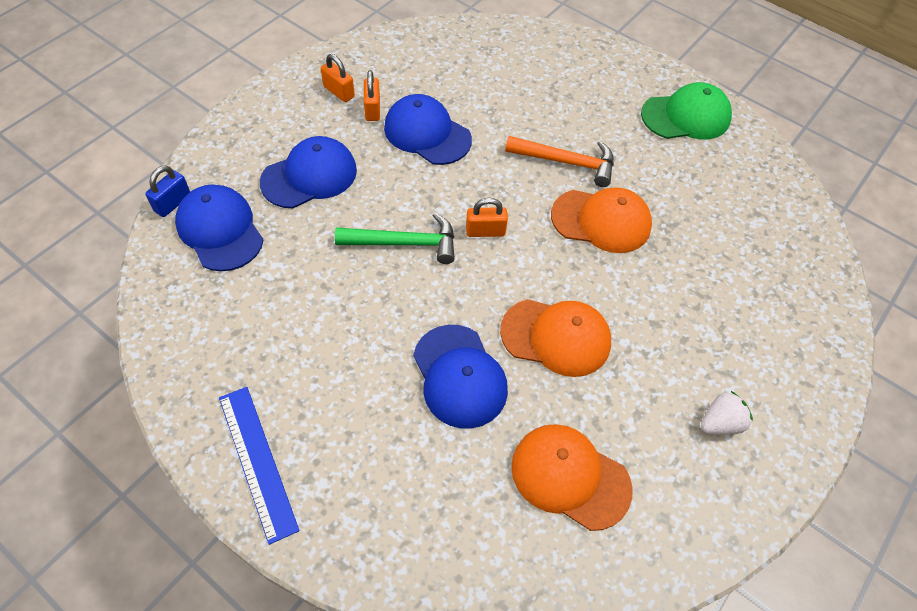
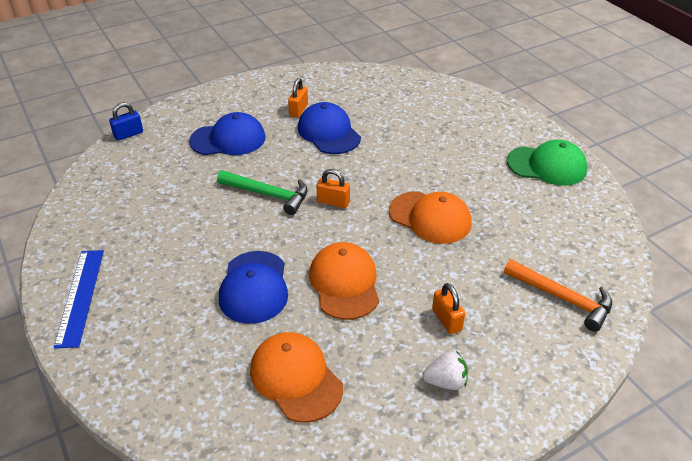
camera: 25 degrees right, 15 degrees down
blue cap [175,184,264,271] -> none
orange padlock [321,54,355,102] -> orange padlock moved to [432,283,465,334]
orange cap [500,299,611,377] -> orange cap turned 135 degrees counterclockwise [309,242,379,320]
orange hammer [505,136,614,187] -> orange hammer moved to [504,259,612,332]

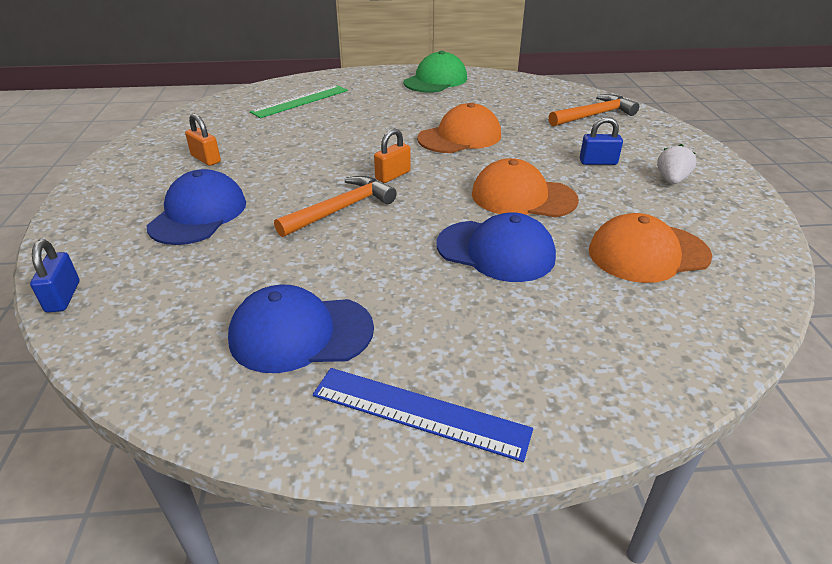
camera: 65 degrees left, 5 degrees down
green hammer [217,170,308,215] -> orange hammer [274,176,397,237]
blue cap [298,102,361,154] -> blue cap moved to [228,285,374,373]
orange padlock [432,283,465,334] -> blue padlock [580,117,623,165]
none -> green ruler [250,85,348,118]

